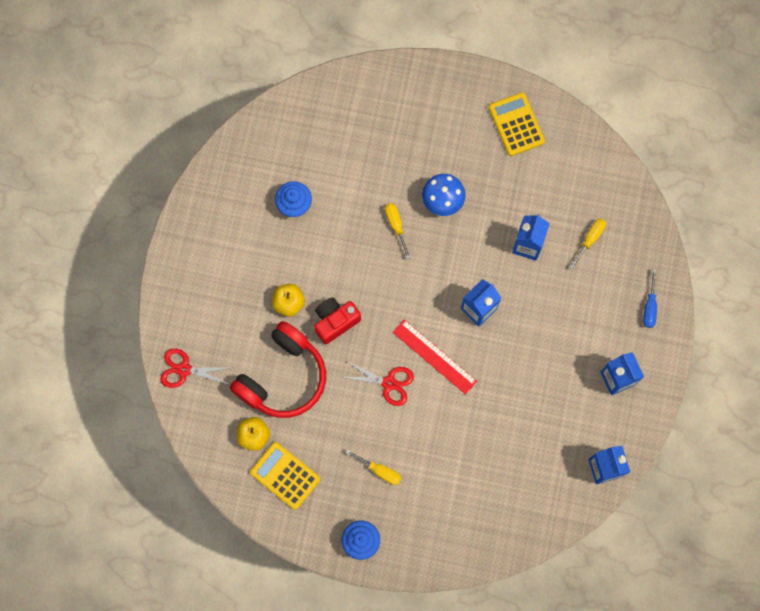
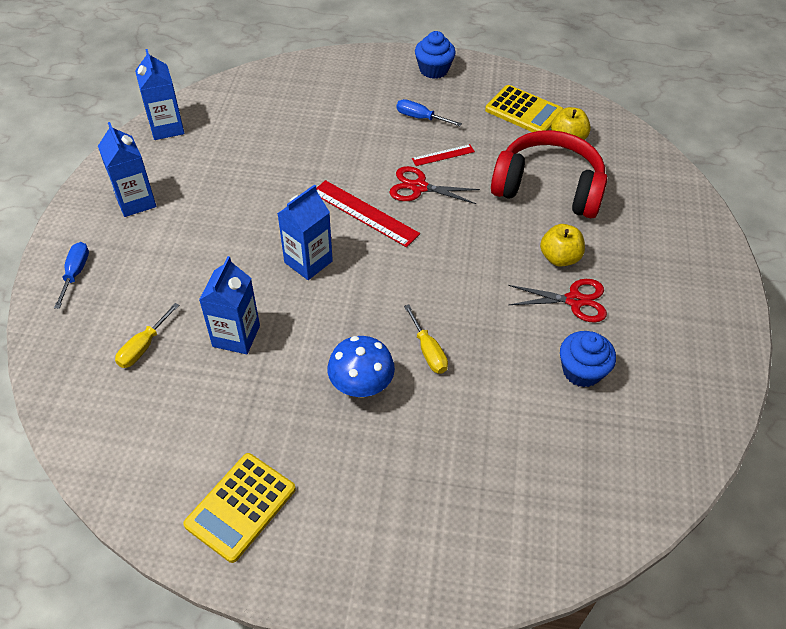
camera: 175 degrees right, 25 degrees down
red scissors [160,348,234,388] -> red scissors moved to [508,279,607,323]
red headphones [230,321,326,418] -> red headphones turned 75 degrees clockwise [491,130,607,218]
red camera [314,297,361,344] -> none
yellow screwdriver [346,449,402,485] -> blue screwdriver [396,99,462,126]
yellow calculator [489,92,545,156] -> yellow calculator turned 60 degrees clockwise [183,453,296,563]
none -> red ruler [412,144,475,166]

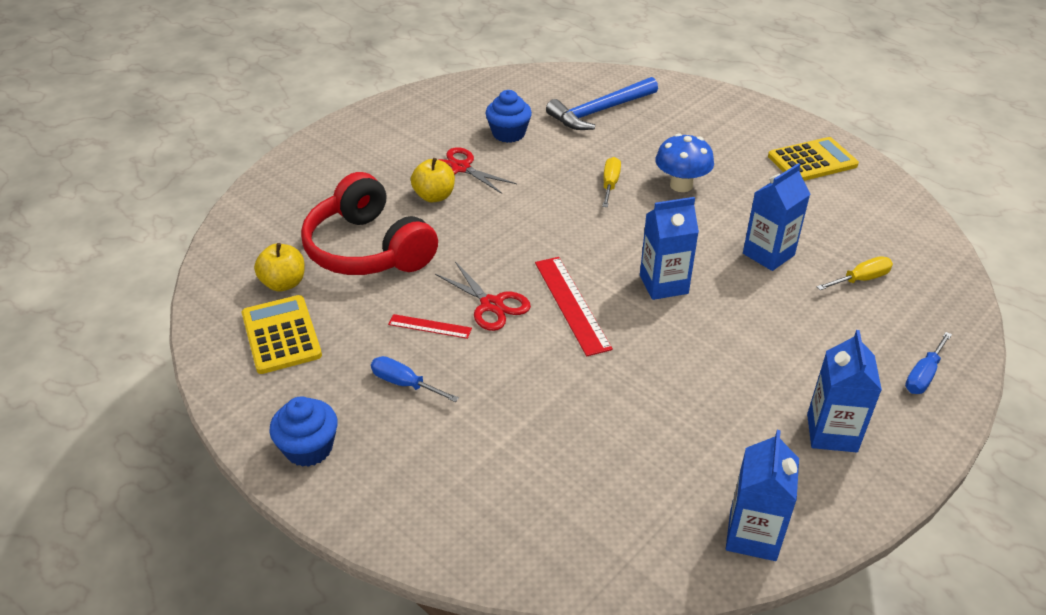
camera: 145 degrees left, 10 degrees down
blue screwdriver [396,99,462,126] -> blue screwdriver turned 150 degrees clockwise [371,356,459,402]
none -> blue hammer [546,77,658,130]

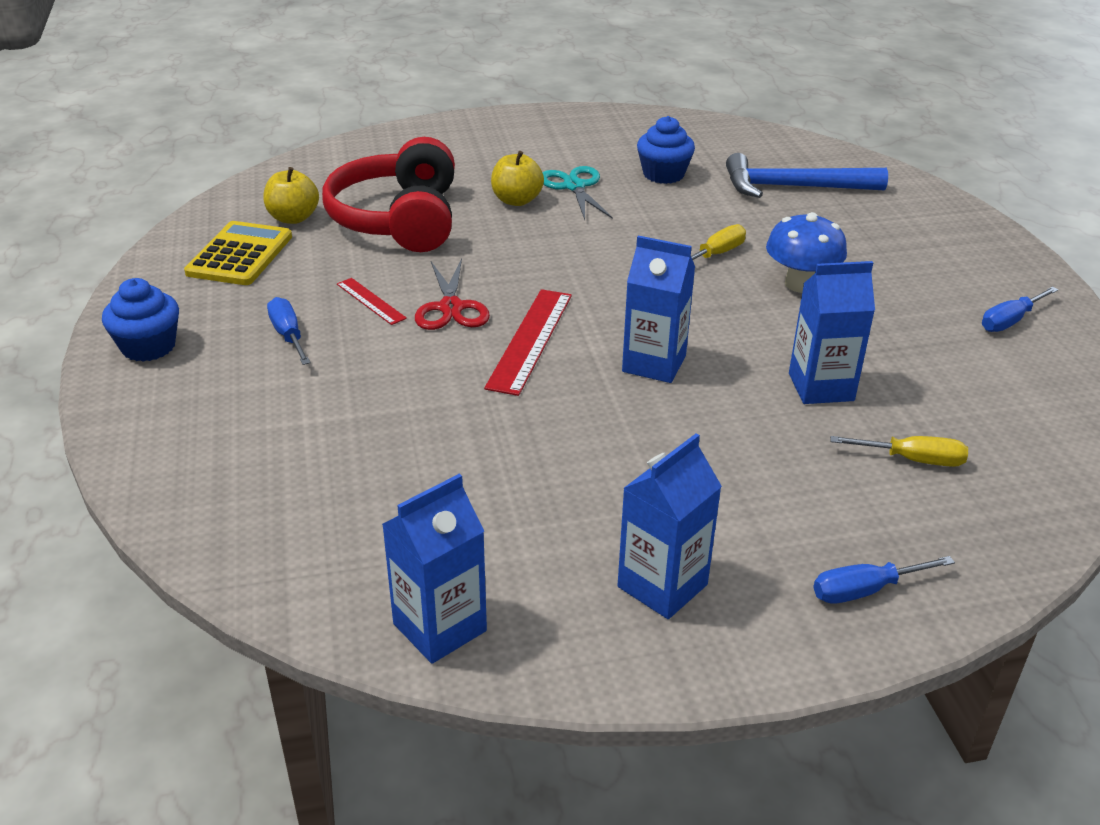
camera: 35 degrees right, 5 degrees down
red scissors [438,147,517,194] -> turquoise scissors [542,166,613,220]
yellow calculator [768,137,859,181] -> blue screwdriver [982,287,1058,332]

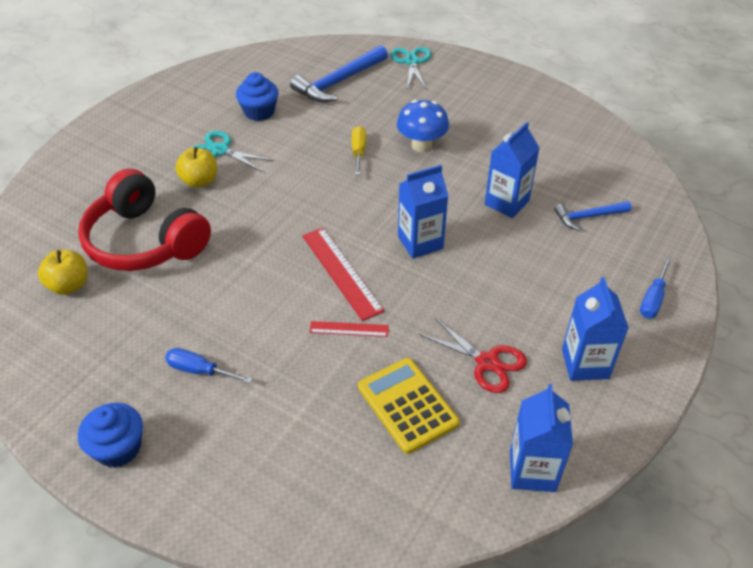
camera: 45 degrees left, 10 degrees up
yellow calculator [184,221,292,285] -> yellow calculator moved to [358,358,459,454]
red ruler [337,278,407,325] -> red ruler moved to [309,321,389,337]
red scissors [415,258,490,330] -> red scissors moved to [419,317,527,393]
yellow screwdriver [830,436,968,467] -> blue hammer [554,201,631,230]
blue screwdriver [982,287,1058,332] -> none
none -> turquoise scissors [390,47,431,90]

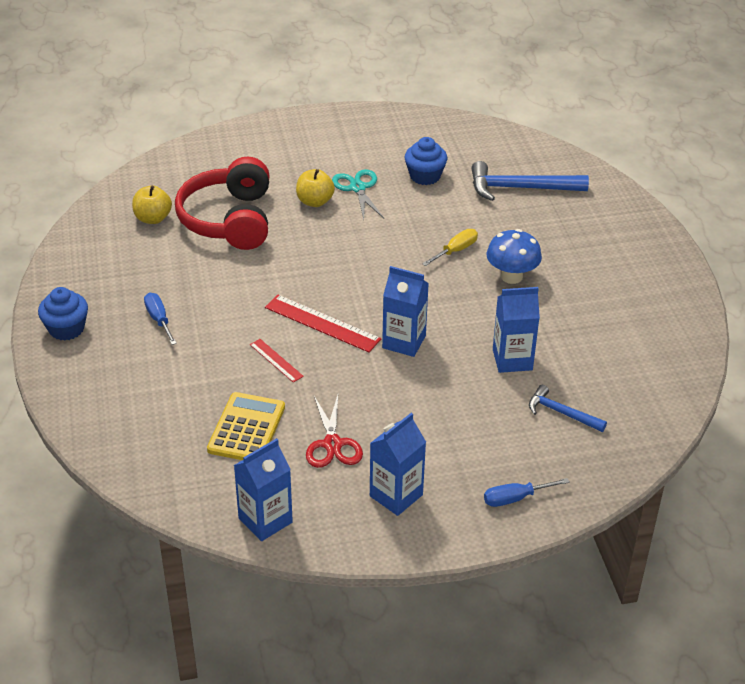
camera: 45 degrees right, 5 degrees down
red ruler [302,228,384,321] -> red ruler turned 75 degrees counterclockwise [265,295,381,352]
turquoise scissors [390,47,431,90] -> none

